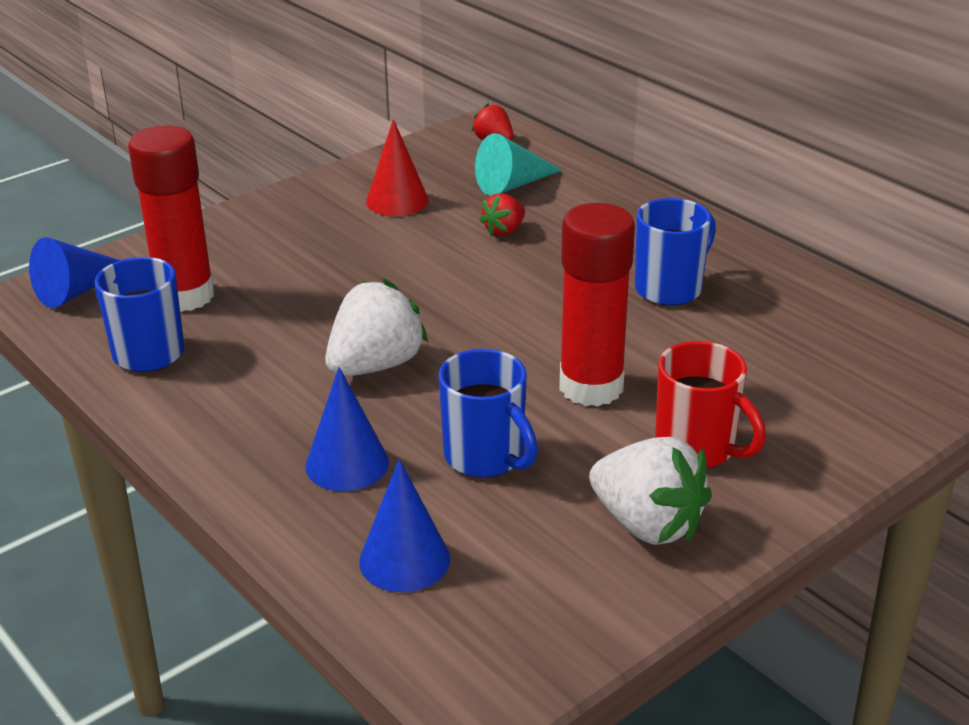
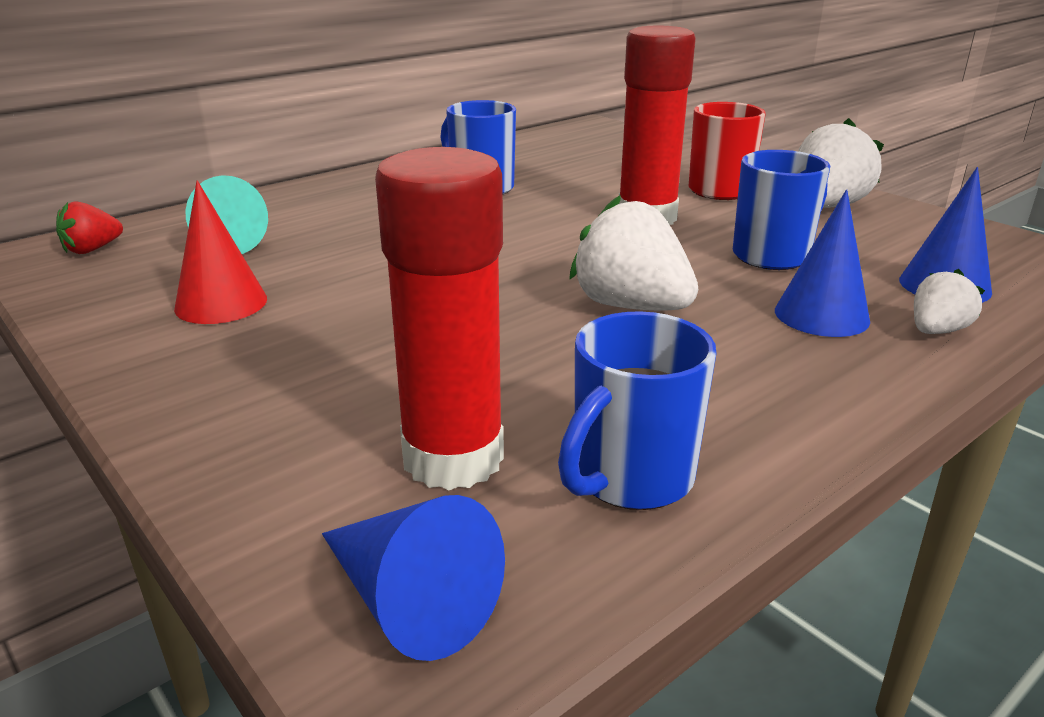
camera: 90 degrees left, 5 degrees down
red strawberry [479,193,525,236] -> none
none -> white strawberry [914,269,985,334]

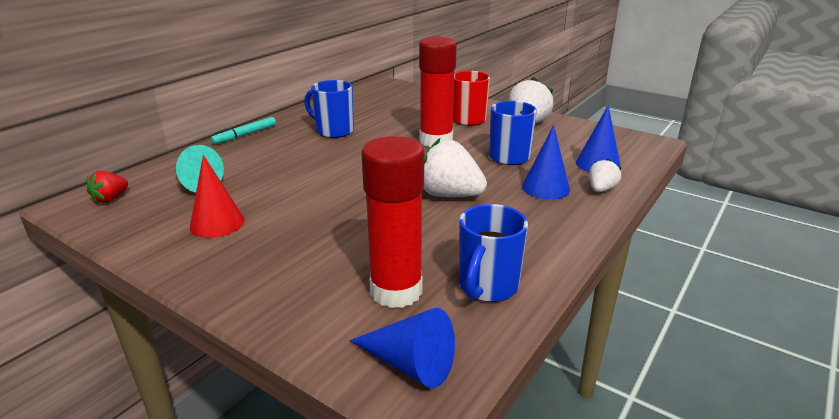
camera: 15 degrees left, 0 degrees up
none -> turquoise marker [211,117,276,144]

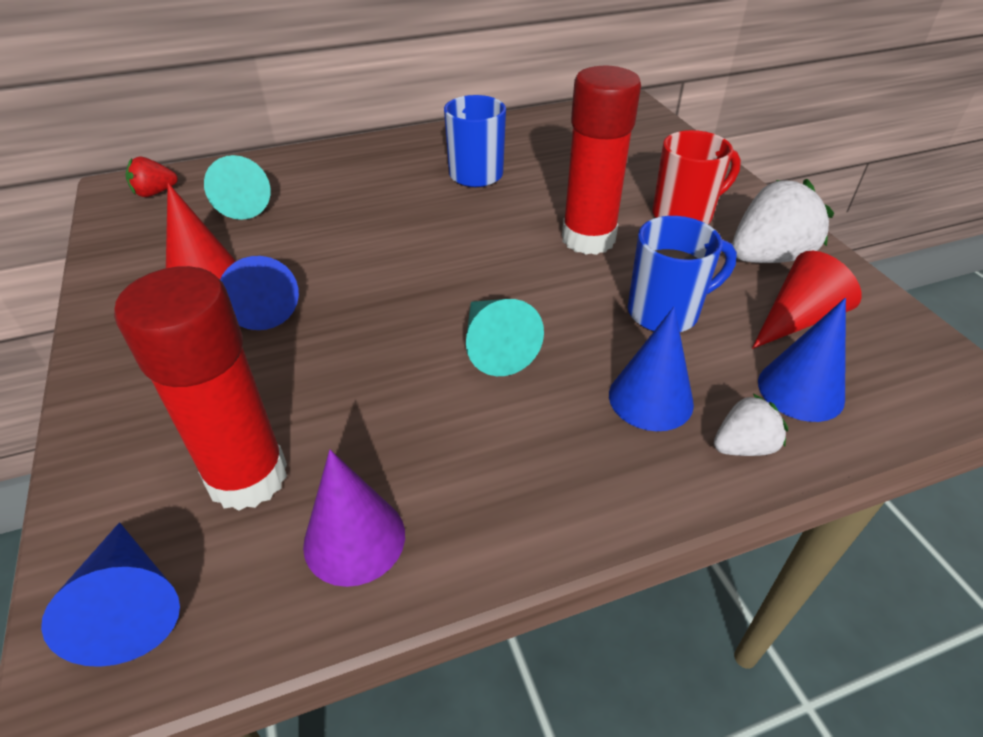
camera: 35 degrees right, 15 degrees up
turquoise marker [211,117,276,144] -> none
white strawberry [424,138,487,197] -> turquoise cone [466,299,544,376]
blue mug [459,204,528,302] -> purple cone [303,450,405,587]
none -> blue cone [220,256,299,330]
none -> red cone [752,251,862,349]

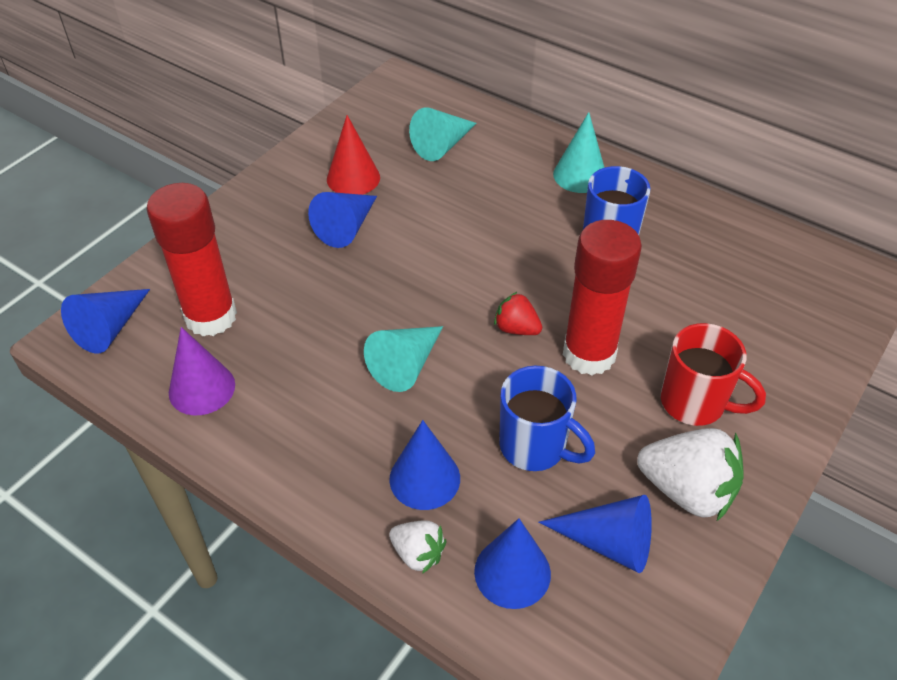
camera: 55 degrees right, 5 degrees up
red strawberry [126,157,178,197] -> red strawberry moved to [494,291,542,335]
red cone [752,251,862,349] -> blue cone [538,495,652,573]
none -> turquoise cone [553,112,605,193]

